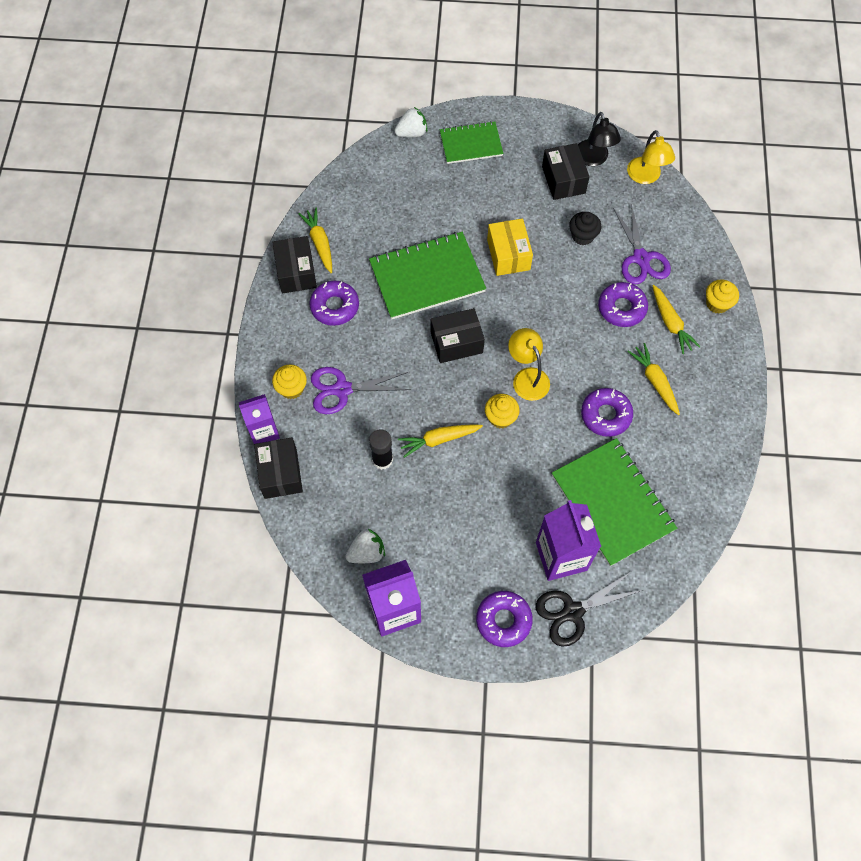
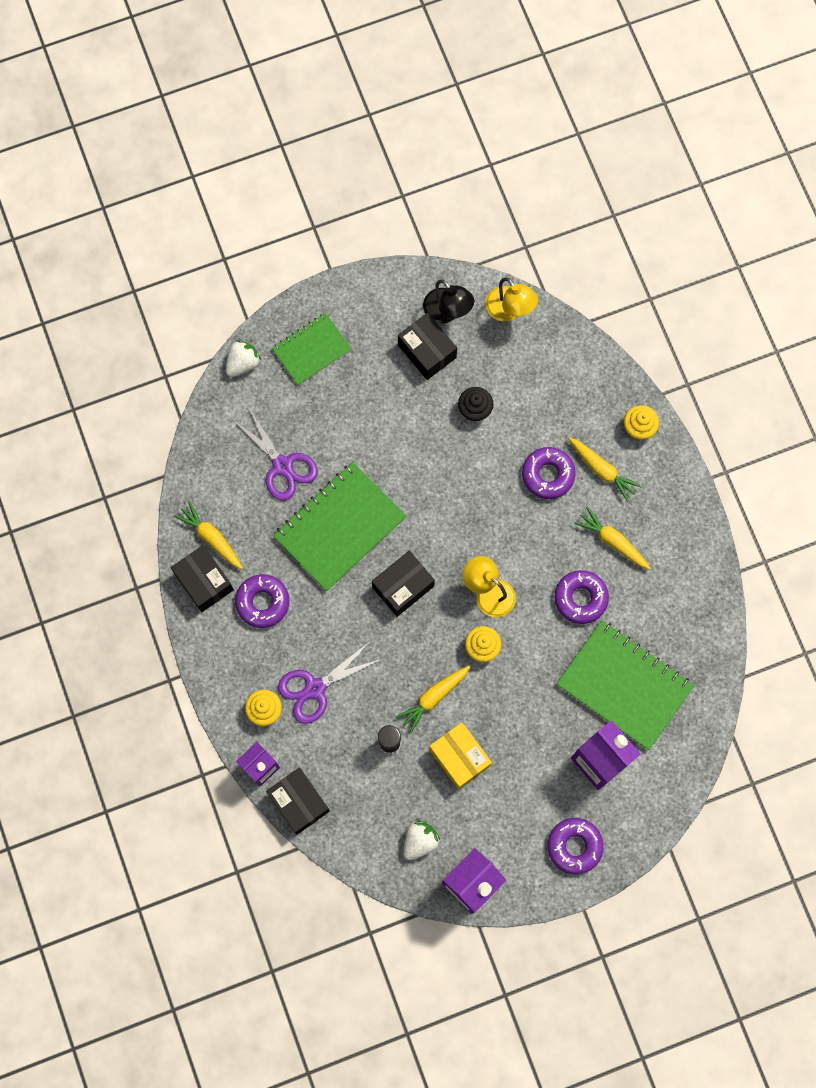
camera: 25 degrees left, 10 degrees up
yellow box [487,218,533,276] -> yellow box moved to [429,722,492,789]
black scissors [536,571,643,647] -> none
purple scissors [613,204,671,285] -> purple scissors moved to [233,408,318,501]

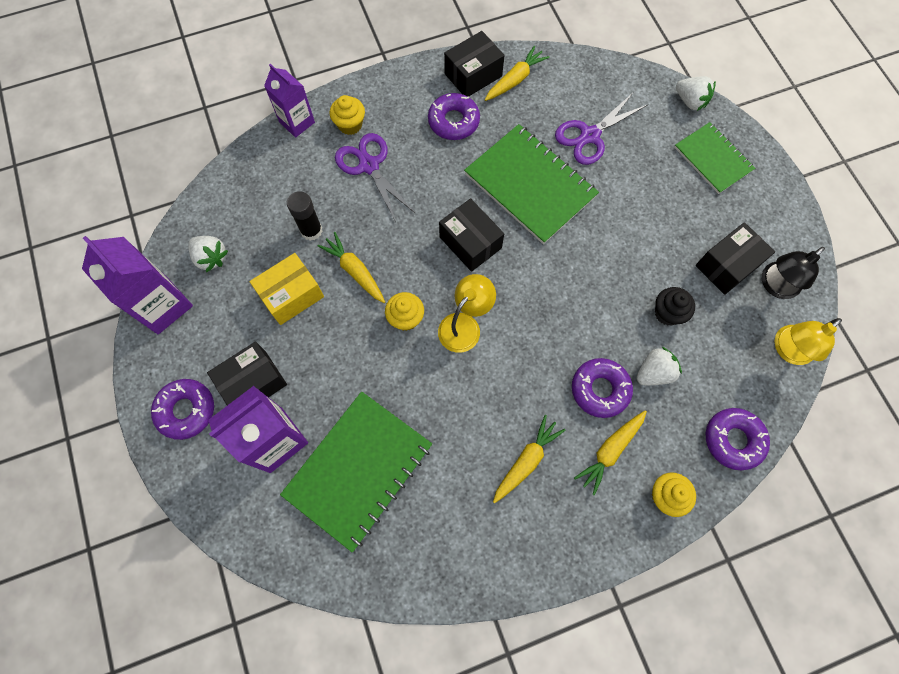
camera: 90 degrees right, 5 degrees down
black box [266,767,330,835] -> black box moved to [207,341,287,405]
purple donut [554,570,609,624] -> purple donut moved to [706,408,770,470]
none -> white strawberry [636,347,682,385]

